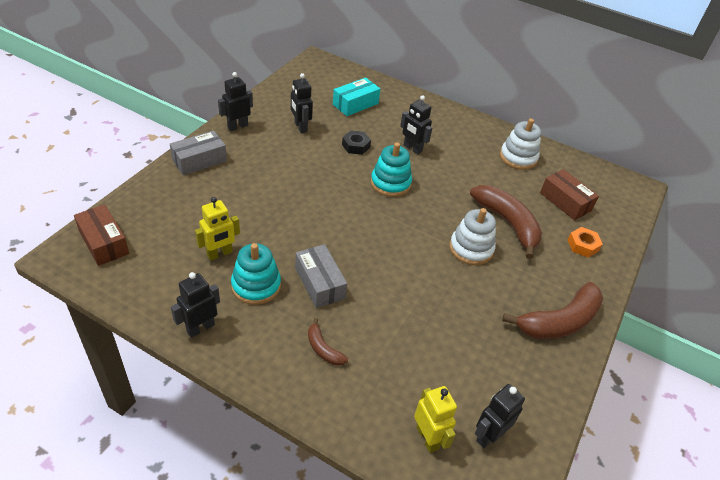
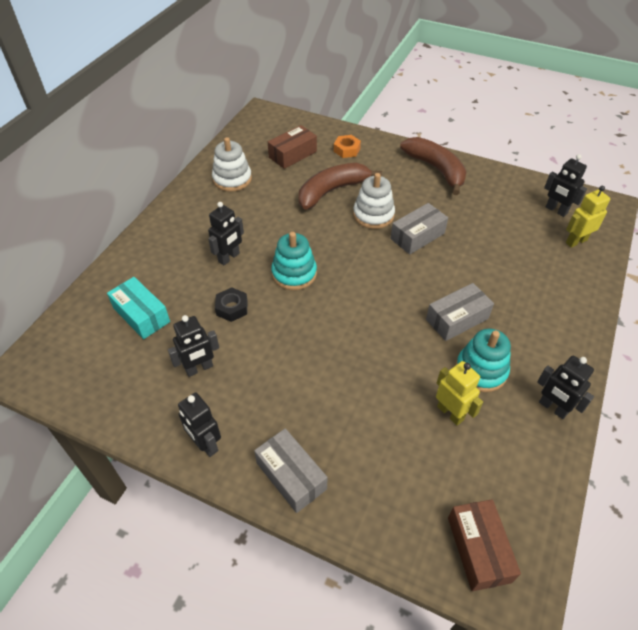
camera: 90 degrees left, 5 degrees up
brown box [74,204,129,266] -> brown box turned 60 degrees counterclockwise [448,499,521,591]
brown banana [308,318,348,366] -> none
none -> grey box [391,203,448,254]

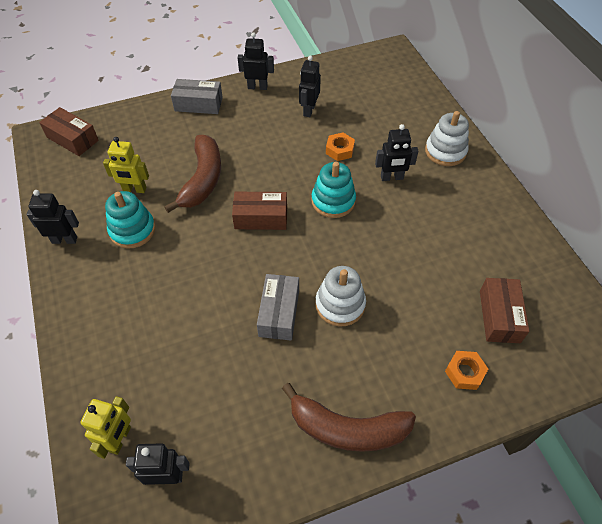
camera: 135 degrees right, 5 degrees up
turquoise box [107,277,170,339] -> none
black robot [208,202,244,265] -> black robot turned 90 degrees counterclockwise [375,124,418,181]
white stacking toy [212,137,252,192] -> white stacking toy moved to [425,111,469,166]
black nut [215,287,248,322] -> orange nut [326,132,355,161]
brown banana [299,163,382,210] -> brown banana moved to [164,135,221,213]
grey box [426,283,494,341] -> none
none -> brown box [232,192,287,230]

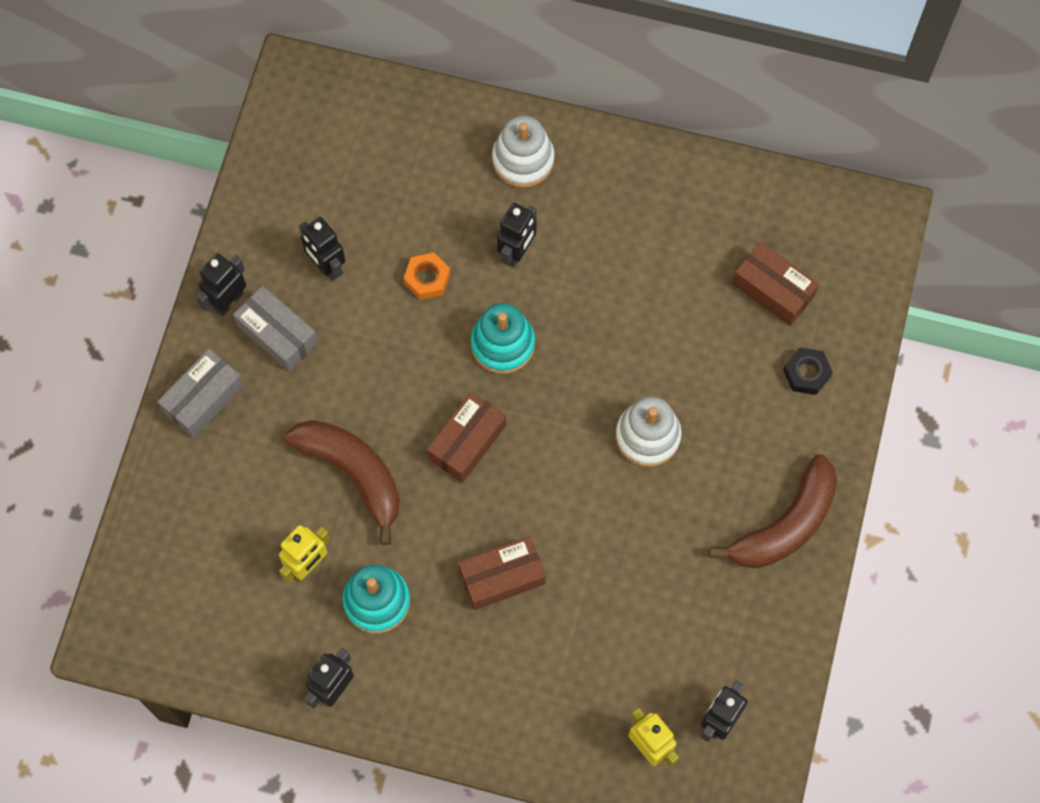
camera: 55 degrees left, 15 degrees up
brown box [39,107,99,156] -> brown box moved to [458,536,546,610]
grey box [257,274,299,341] -> grey box moved to [233,286,318,372]
orange nut [445,351,488,390] -> black nut [783,347,833,395]

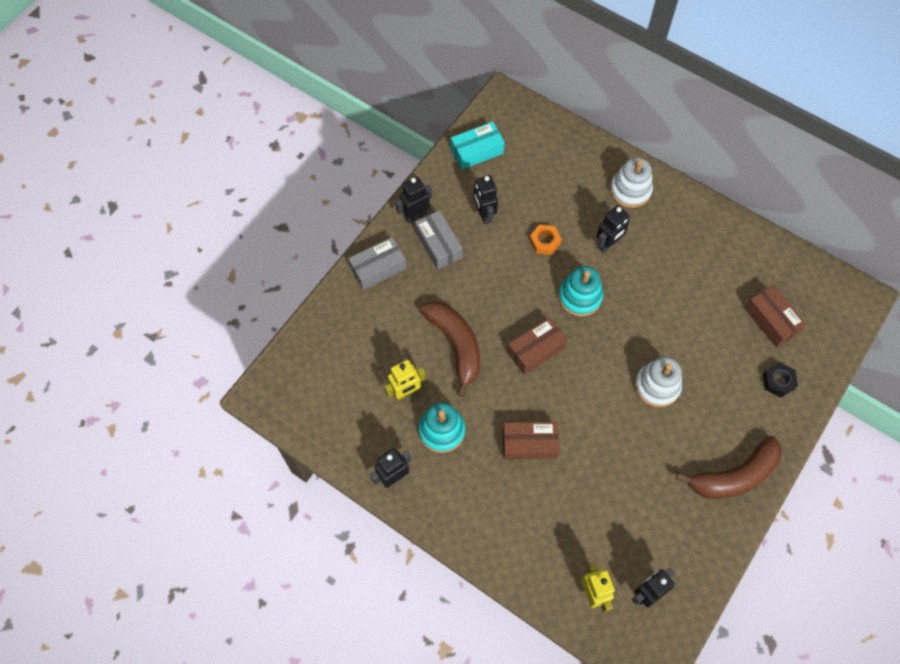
camera: 20 degrees right, 5 degrees down
none -> turquoise box [451,122,505,170]

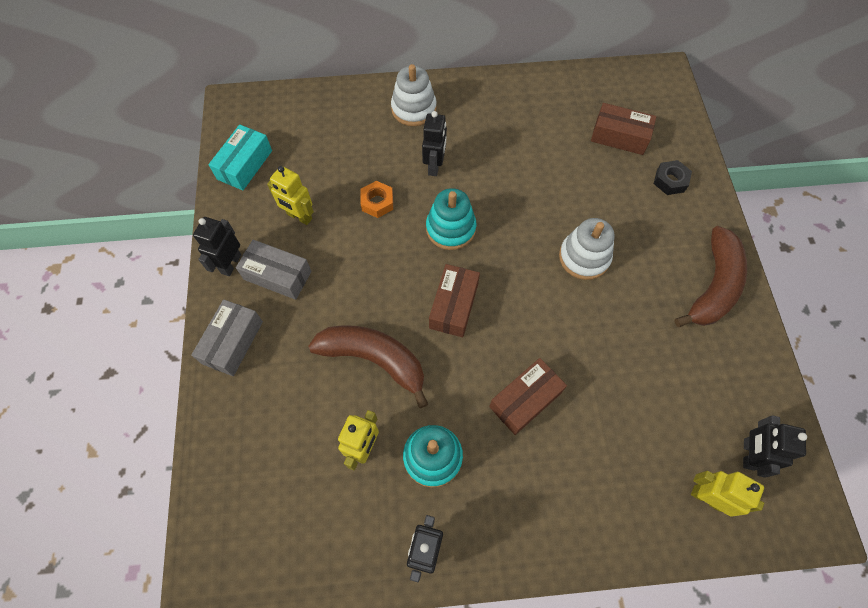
camera: 40 degrees left, 0 degrees up
black robot [473,175,498,224] -> yellow robot [267,166,314,225]

